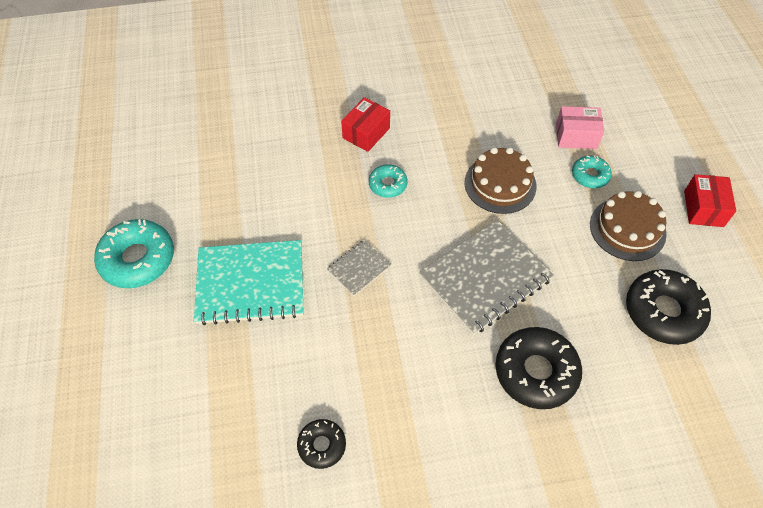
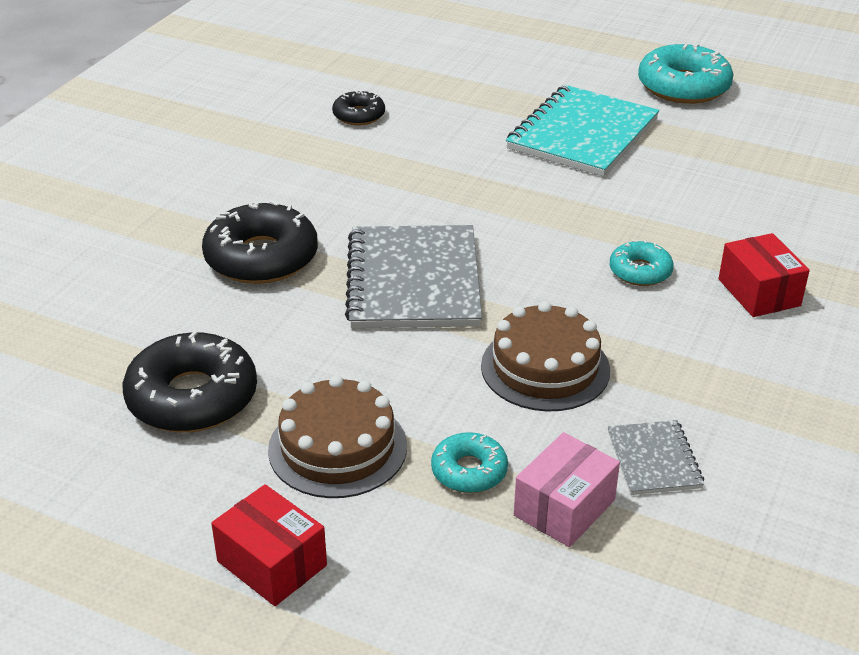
camera: 125 degrees right, 20 degrees down
grey notebook [327,239,392,296] -> grey notebook moved to [608,420,704,495]

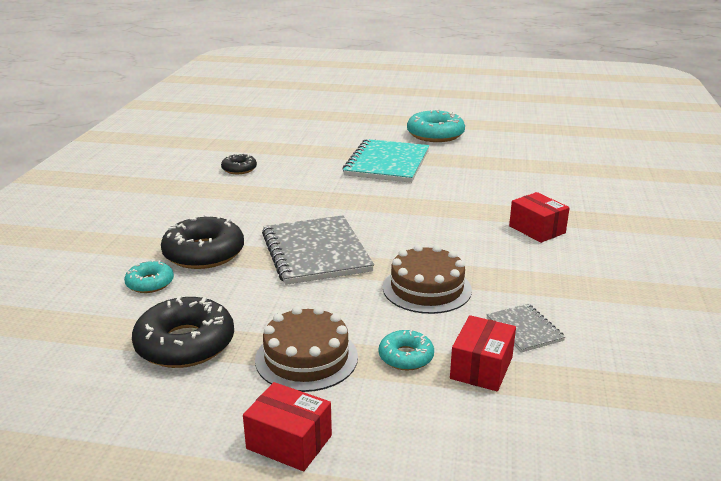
camera: 15 degrees left, 10 degrees down
pink box [514,432,620,547] -> red box [450,315,516,391]
turquoise donut [610,240,674,286] -> turquoise donut moved to [124,260,174,293]

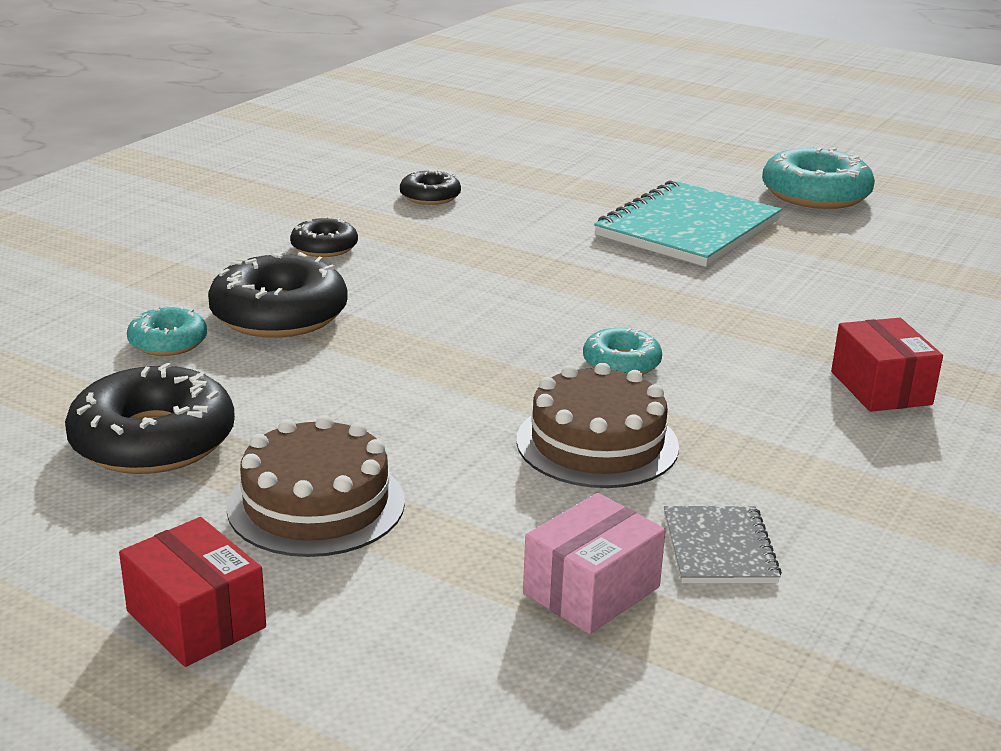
camera: 20 degrees right, 0 degrees up
grey notebook [262,215,374,285] -> none
turquoise donut [379,330,434,371] -> turquoise donut moved to [583,328,662,375]
red box [450,315,516,391] -> pink box [523,493,666,634]
none -> black donut [290,216,358,257]

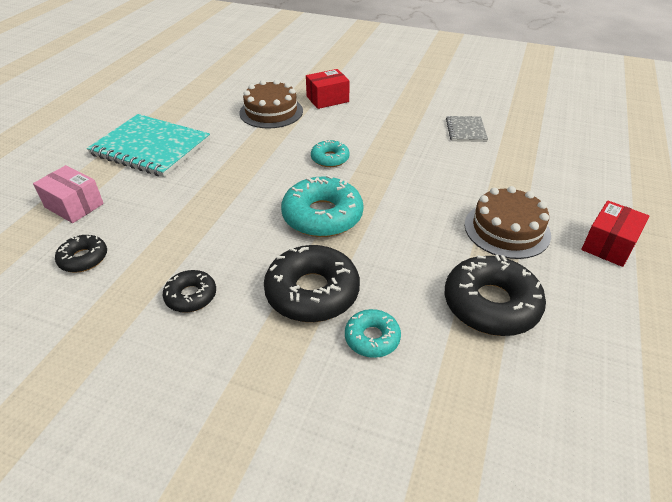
camera: 100 degrees left, 15 degrees up
brown cake [516,363,679,488] -> brown cake moved to [239,79,303,128]
pink box [523,493,666,634] -> pink box moved to [33,165,104,223]
grey notebook [664,506,782,583] -> grey notebook turned 75 degrees counterclockwise [446,116,488,142]
turquoise donut [762,147,875,209] -> turquoise donut moved to [281,175,364,237]

